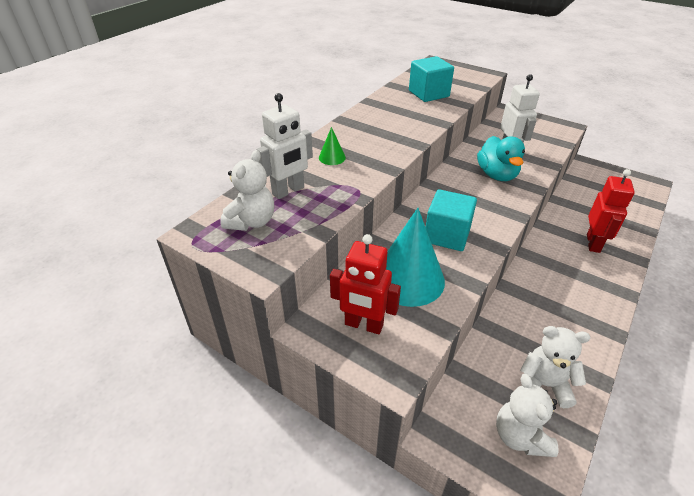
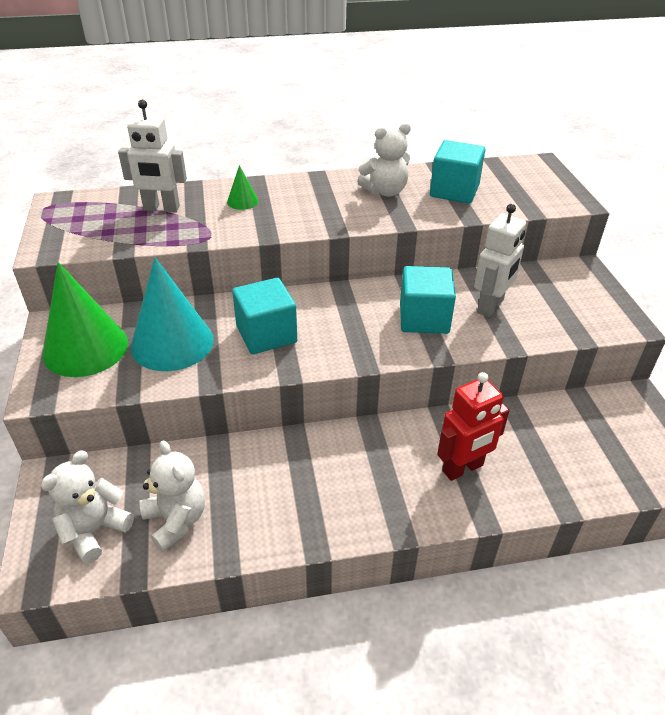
camera: 45 degrees right, 0 degrees up
white teddy bear [220,150,274,231] -> white teddy bear moved to [357,123,411,197]
red robot [330,234,401,334] -> green cone [43,262,128,377]
turquoise duck [477,136,525,181] -> turquoise cube [400,266,456,334]

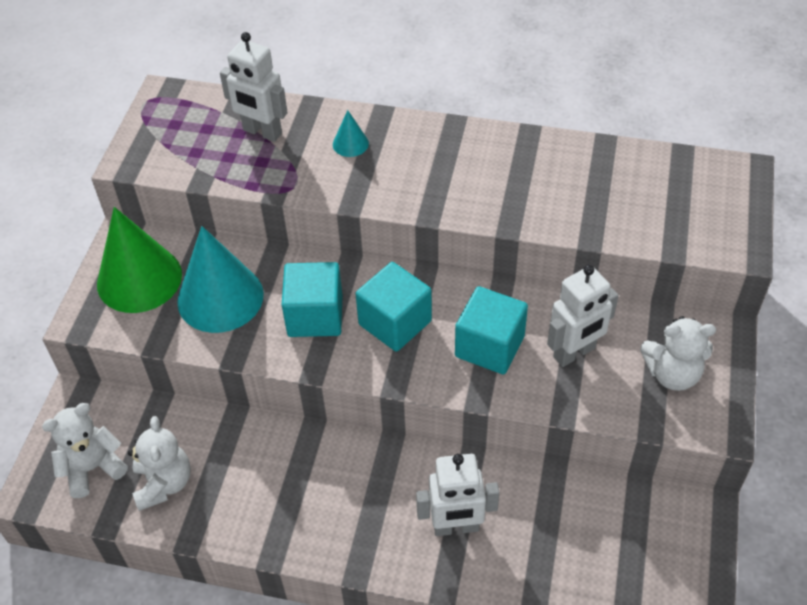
camera: 25 degrees right, 10 degrees up
green cone [227,165,258,210] -> turquoise cone [333,110,369,157]
white teddy bear [357,123,411,197] -> white teddy bear moved to [640,316,716,391]
turquoise cube [430,140,486,204] -> turquoise cube moved to [356,262,432,352]
red robot [437,372,510,481] -> white robot [416,454,499,536]

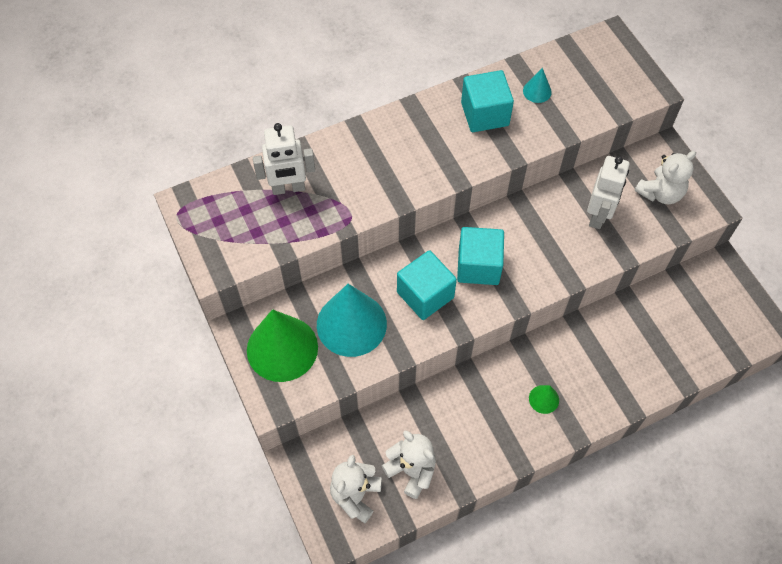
camera: 40 degrees left, 10 degrees up
turquoise cone [333,110,369,157] -> turquoise cone moved to [523,68,552,103]
white robot [416,454,499,536] -> none
turquoise cube [455,286,528,374] -> turquoise cube moved to [461,70,514,132]
none -> green cone [529,385,559,414]

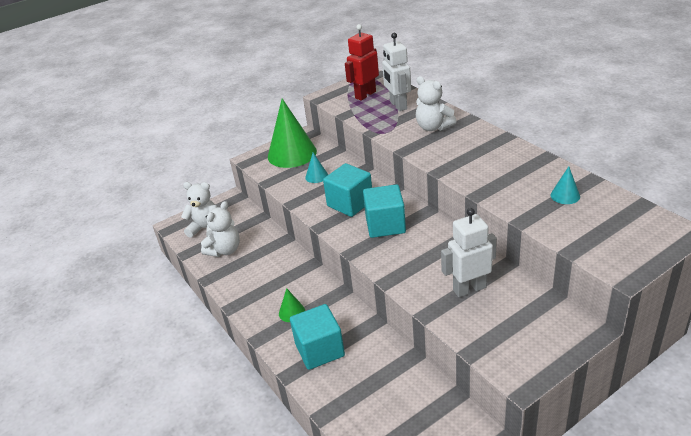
camera: 85 degrees right, 25 degrees down
turquoise cone [317,284,387,357] -> turquoise cone [305,153,328,183], size x0.44
turquoise cube [461,70,514,132] -> turquoise cube moved to [290,304,345,370]
white robot [587,156,630,229] -> white robot turned 150 degrees clockwise [441,208,497,297]
white teddy bear [635,151,696,204] -> white teddy bear moved to [416,76,456,131]
none -> red robot [345,24,379,101]

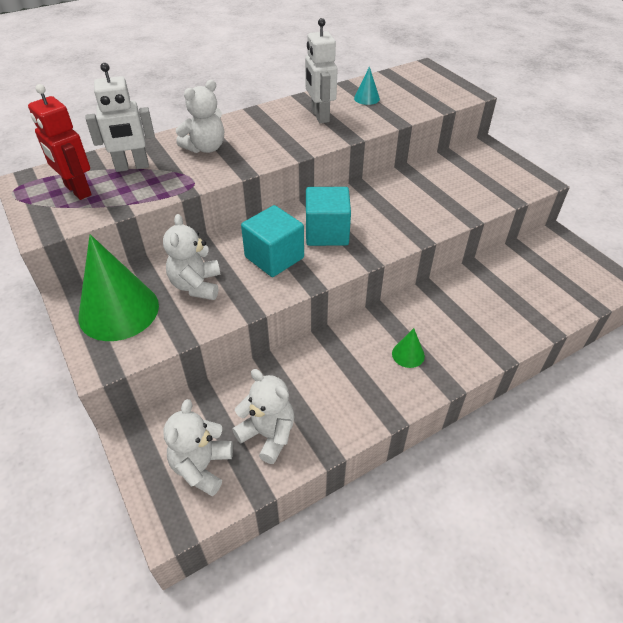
camera: 90 degrees left, 10 degrees up
turquoise cube [290,304,345,370] -> none
turquoise cone [305,153,328,183] -> white teddy bear [163,214,221,300]
white robot [441,208,497,297] -> white robot moved to [305,18,338,123]

